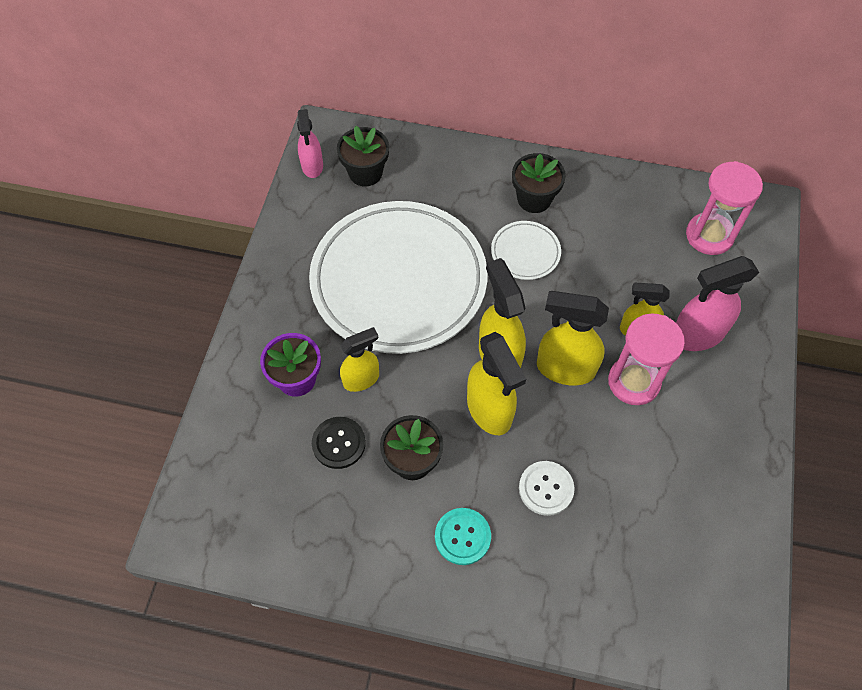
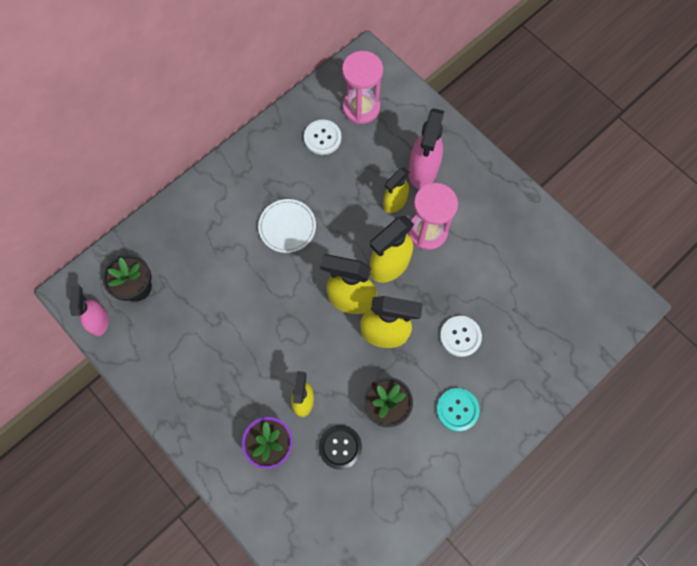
camera: 55 degrees left, 10 degrees up
pink spray bottle [297,109,323,178] -> pink spray bottle turned 120 degrees counterclockwise [69,285,109,336]
white plate [309,201,487,354] -> none
black flower pot [512,153,566,213] -> none
none -> white button [304,120,341,155]

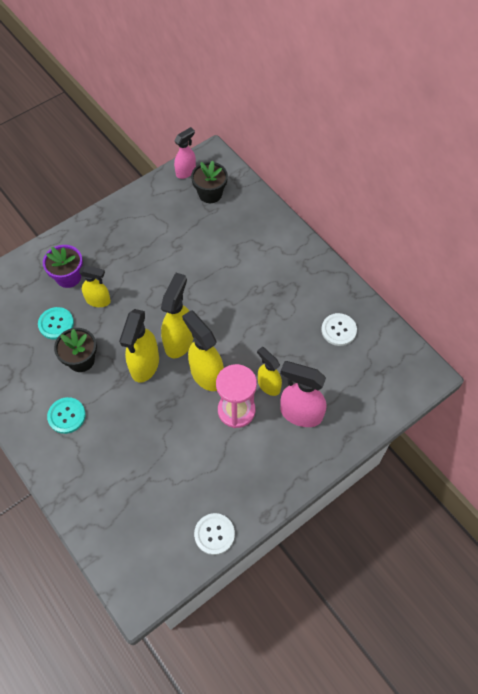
camera: 95 degrees right, 10 degrees down
pink spray bottle [69,285,109,336] -> pink spray bottle turned 45 degrees counterclockwise [174,127,196,179]
white plate [258,199,316,253] -> none
black button [319,425,362,470] -> turquoise button [38,307,74,339]
pink hourglass [342,51,383,124] -> none
white button [440,316,482,357] -> white button moved to [194,513,235,555]

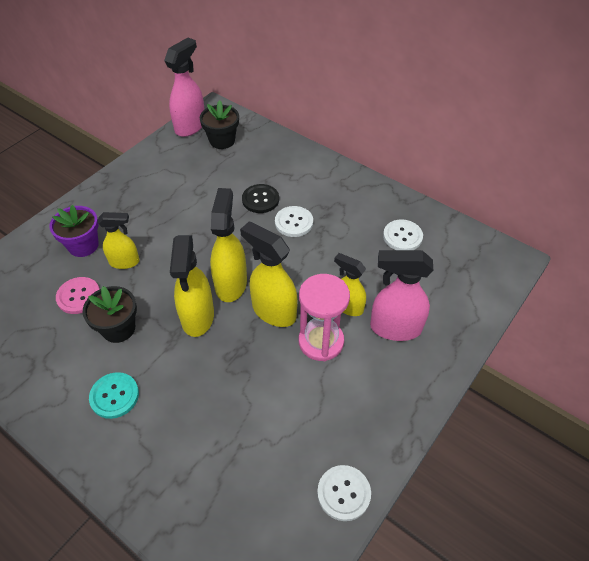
camera: 15 degrees left, 10 degrees down
turquoise button [38,307,74,339] -> pink button [56,277,100,314]
pink spray bottle [174,127,196,179] -> pink spray bottle [164,38,205,137], size x1.56
none -> black button [242,184,279,213]
none -> white button [275,206,313,237]

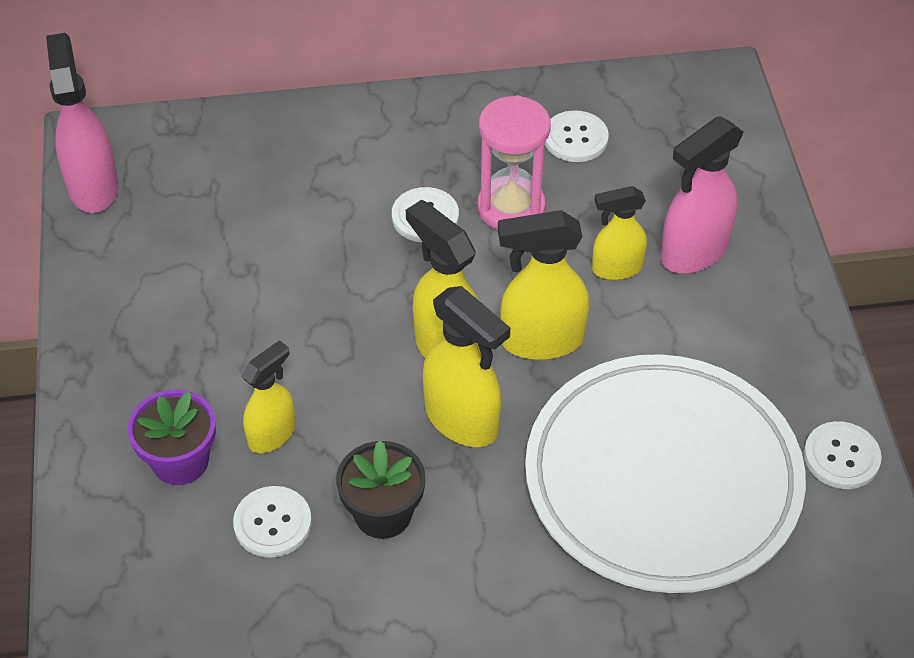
camera: 45 degrees left, 0 degrees up
pink button [56,277,100,314] -> white button [233,486,312,558]
turquoise button [89,372,139,419] -> none
black flower pot [200,100,239,149] -> none
black button [242,184,279,213] -> none
pink hourglass [299,274,350,361] -> pink hourglass moved to [478,95,551,230]
none -> white plate [525,354,806,593]

